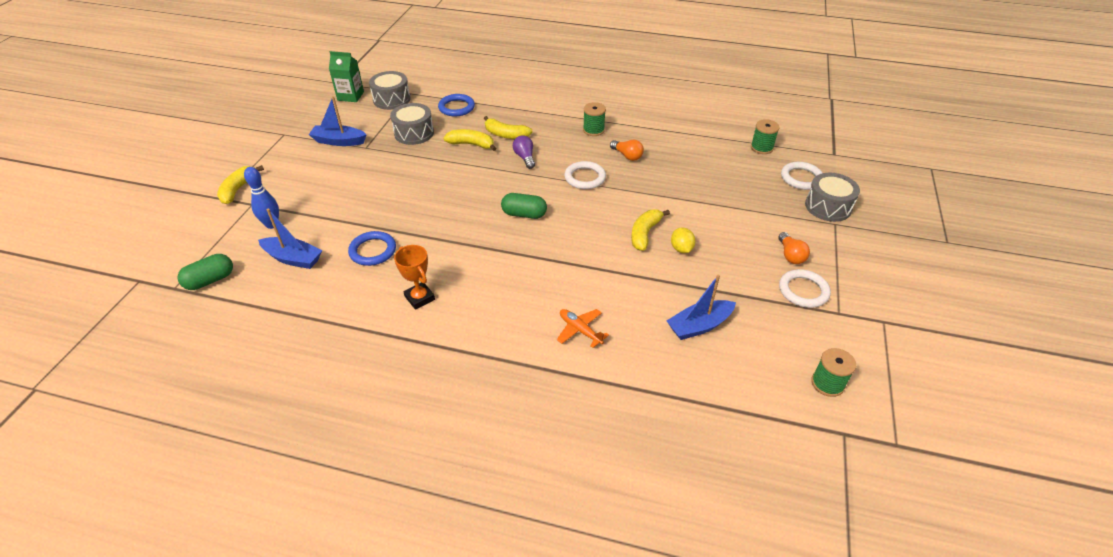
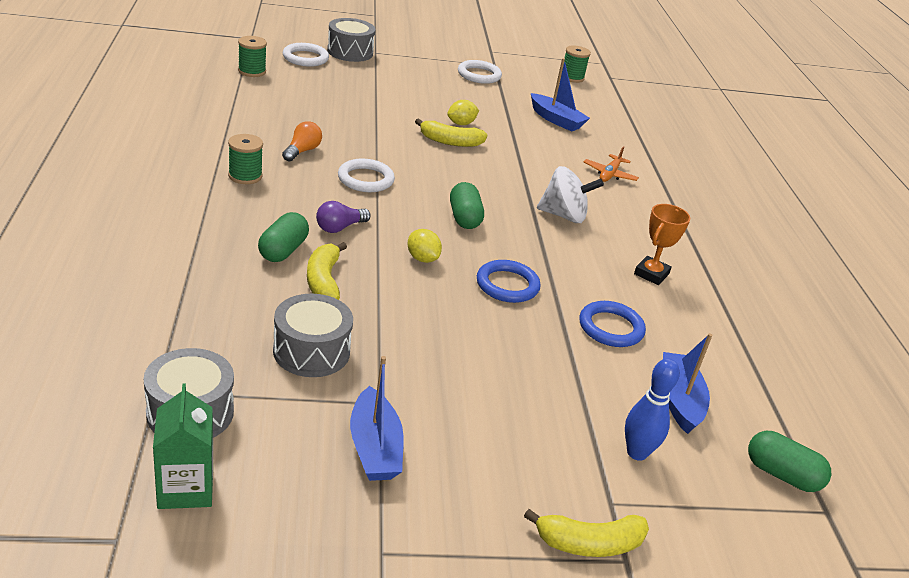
camera: 115 degrees left, 10 degrees down
blue ring [438,94,475,116] -> blue ring moved to [477,260,541,303]
yellow banana [484,116,532,139] -> green capsule [258,212,309,262]
orange light bulb [778,232,810,264] -> none
none -> yellow lemon [407,229,442,263]
none -> white spinning top [537,166,604,223]

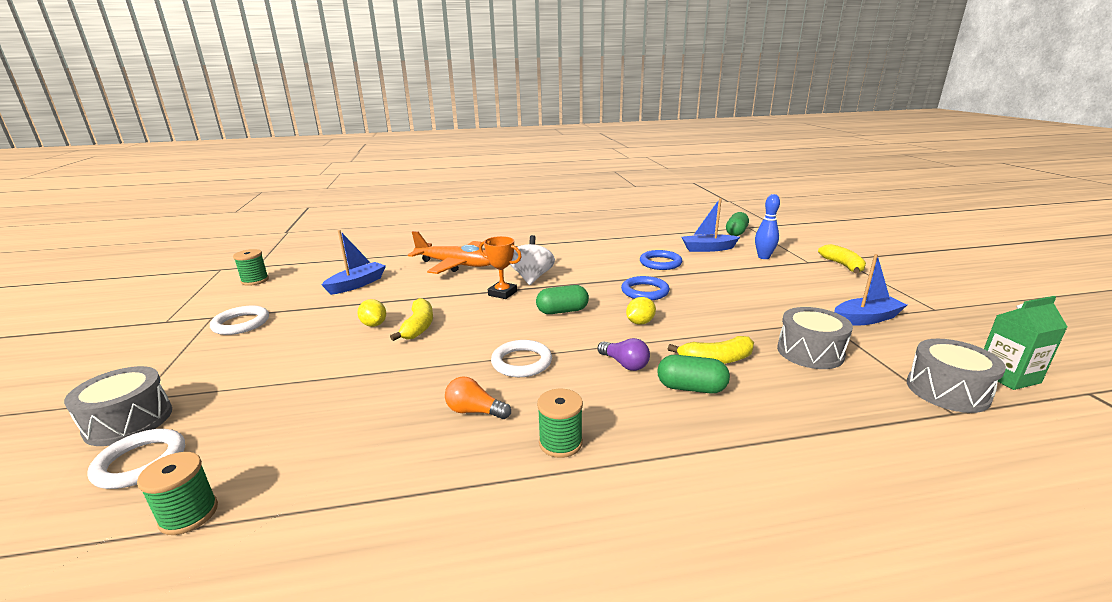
camera: 90 degrees left, 10 degrees down
orange plane [584,146,639,182] -> orange plane [408,231,491,274], size x1.95
orange trophy [634,204,690,285] -> orange trophy moved to [479,236,522,299]

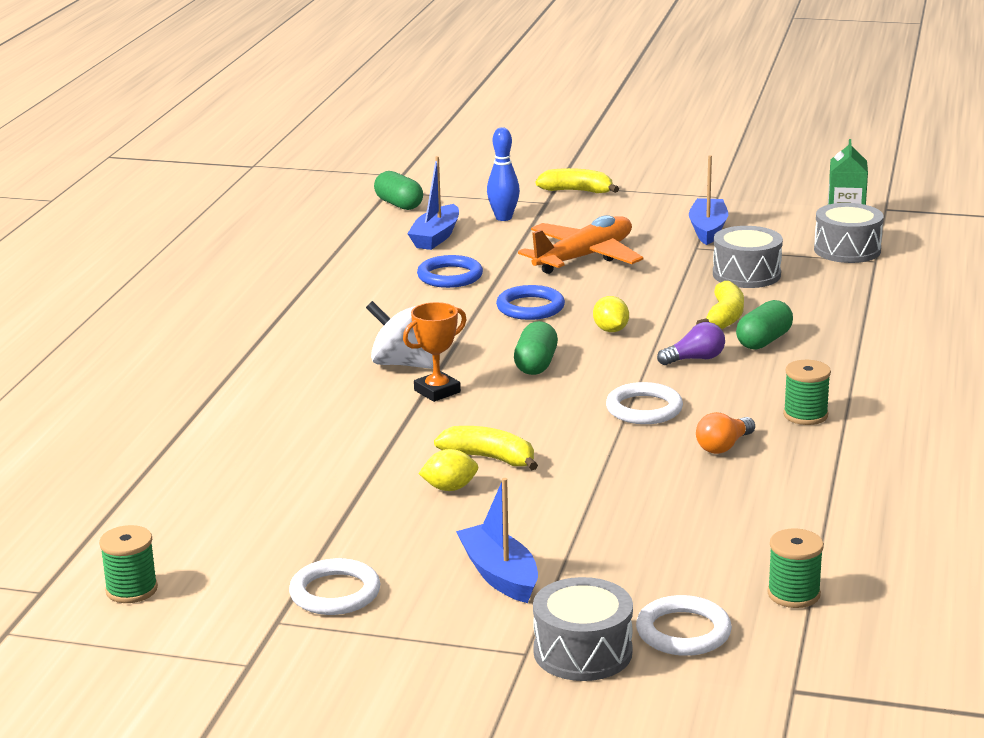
camera: 65 degrees left, 0 degrees up
blue boat [321,230,386,295] -> blue boat moved to [456,478,538,603]
orange plane [408,231,491,274] -> orange plane moved to [518,215,644,274]

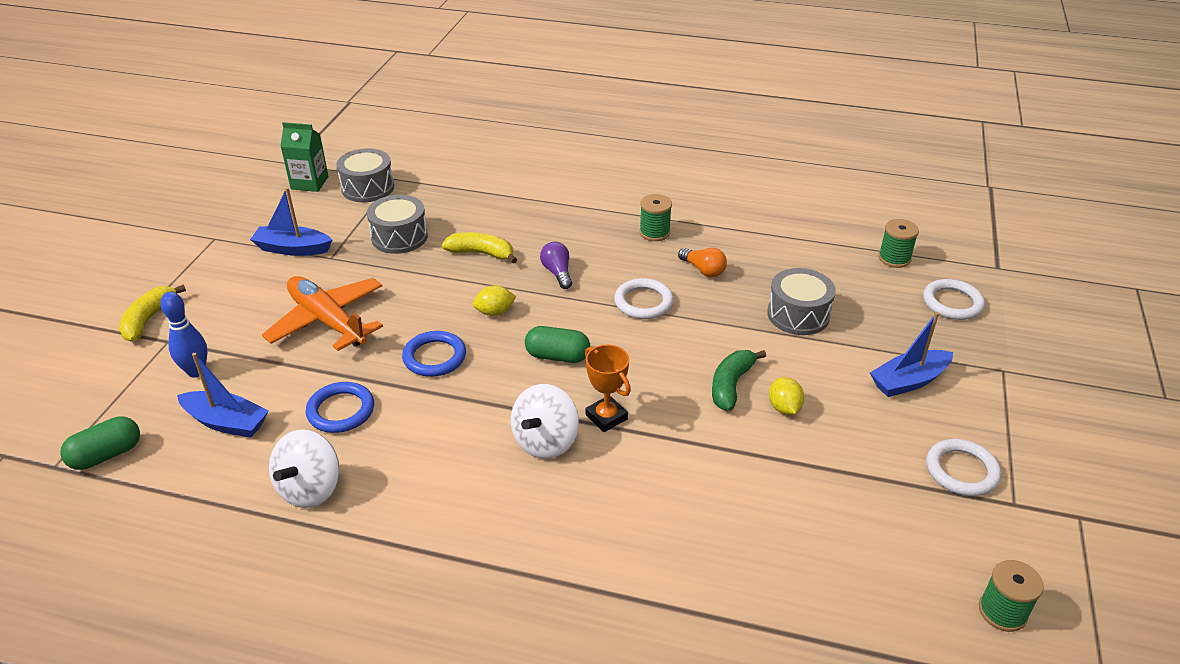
camera: 90 degrees left, 15 degrees up
yellow banana [434,426,538,470] -> green banana [712,350,766,411]
grey drum [533,577,633,681] -> grey drum moved to [767,268,836,335]
green capsule [736,300,793,350] -> none
none -> white spinning top [269,429,340,508]

